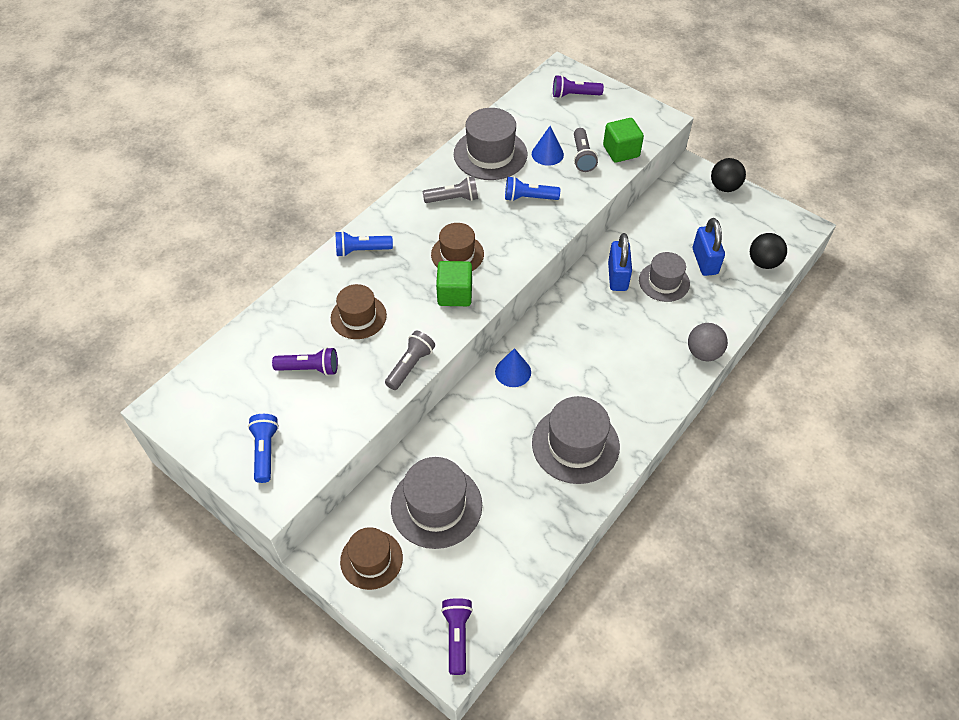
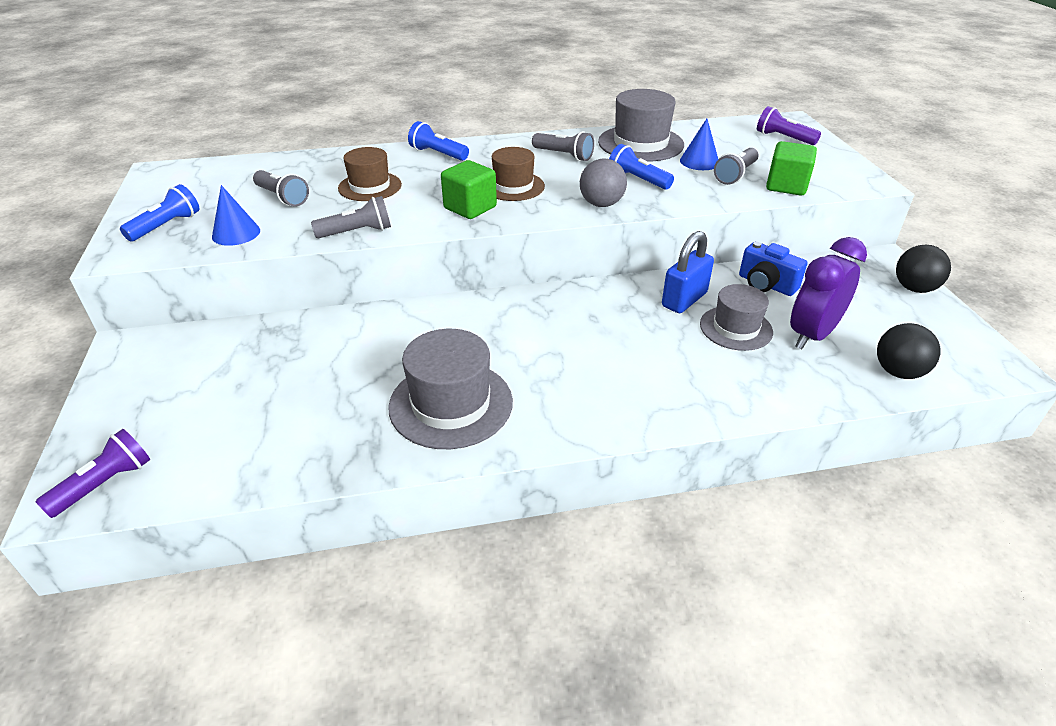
camera: 40 degrees right, 15 degrees down
purple flashlight [272,347,338,376] -> grey flashlight [253,170,309,207]
brown hat [340,527,403,590] -> none
grey hat [391,457,482,549] -> none
blue cone [495,348,531,387] -> blue cone moved to [212,185,260,246]
grey ball [688,323,728,361] -> grey ball moved to [580,159,627,207]
blue padlock [693,218,725,276] -> purple clock [790,237,867,349]
none -> blue camera [739,242,808,296]

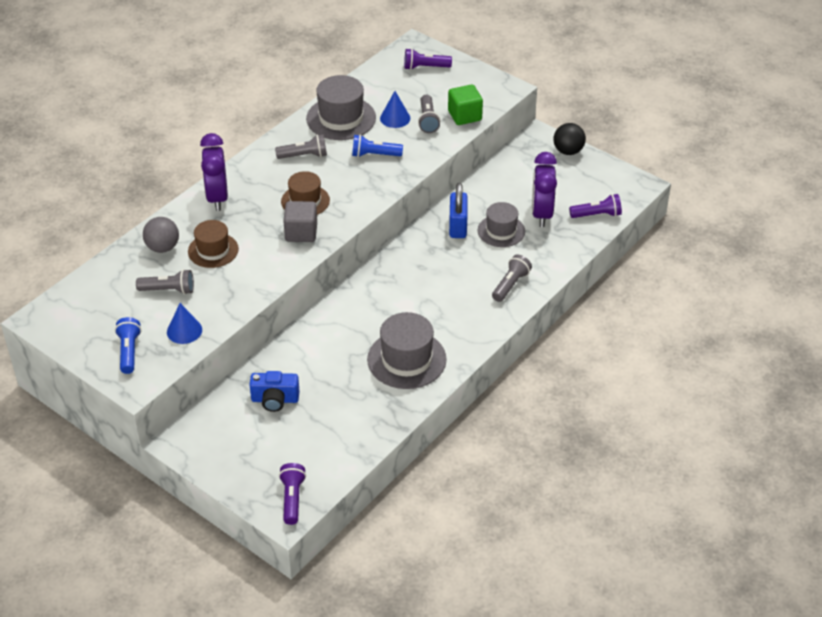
camera: 40 degrees left, 5 degrees up
grey flashlight [311,196,391,238] -> grey flashlight moved to [492,255,532,302]
blue flashlight [408,121,469,161] -> purple clock [200,133,228,211]
green cube [441,160,497,219] -> grey cube [283,201,317,242]
grey ball [580,159,627,207] -> grey ball moved to [143,217,179,253]
blue camera [739,242,808,296] -> blue camera moved to [249,371,299,412]
black ball [877,323,940,379] -> purple flashlight [569,194,622,218]

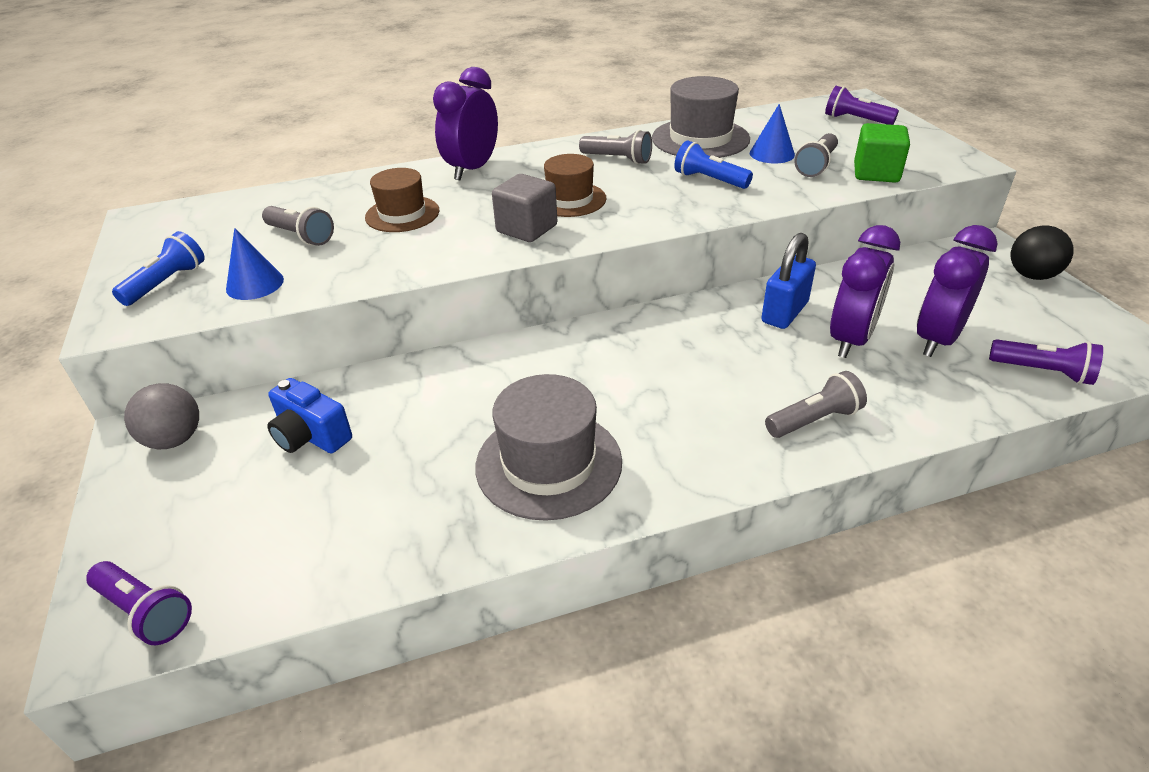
camera: 35 degrees right, 5 degrees down
grey ball [143,217,179,253] -> grey ball moved to [124,383,199,449]
purple flashlight [279,463,306,525] -> purple flashlight turned 90 degrees clockwise [86,561,192,645]
grey hat [478,202,525,247] -> purple clock [830,225,900,358]

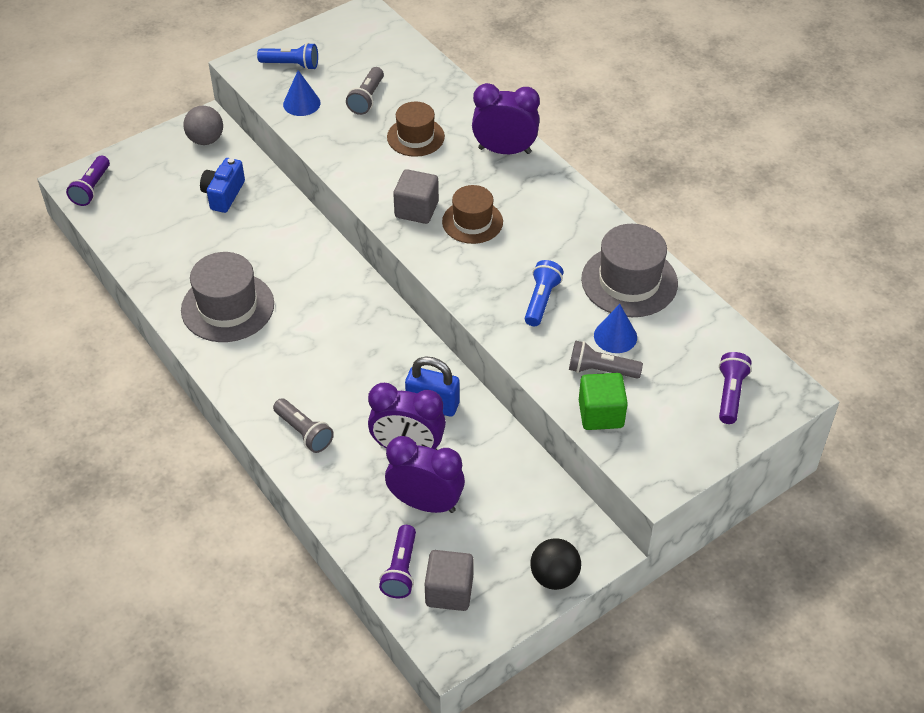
camera: 70 degrees right, 10 degrees up
grey flashlight [579,130,652,164] -> none
none -> grey cube [425,550,474,611]

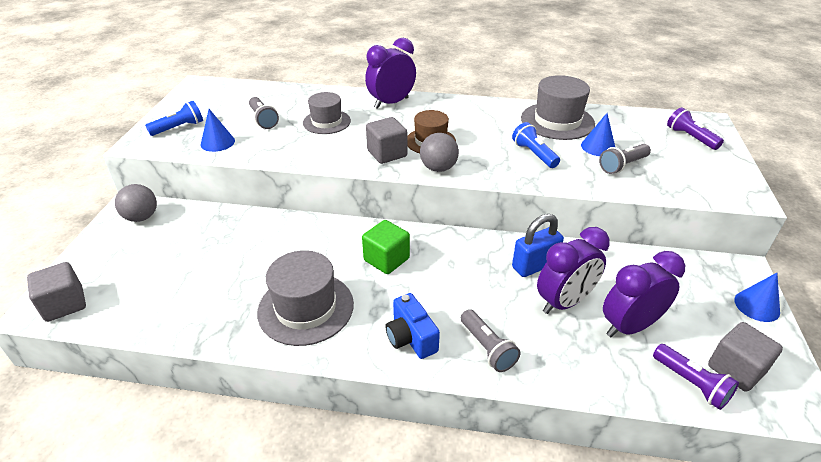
camera: 45 degrees left, 10 degrees down
purple flashlight [66,155,110,206] -> grey cube [27,262,86,322]
blue camera [200,158,245,213] -> blue camera moved to [386,293,440,359]
grey flashlight [273,398,334,453] -> grey flashlight turned 60 degrees clockwise [461,309,520,372]
brown hat [387,102,445,157] -> grey hat [303,92,351,134]
black ball [530,538,581,590] -> blue cone [734,273,780,322]
green cube [579,373,628,430] -> green cube moved to [362,220,410,274]
none -> grey ball [420,133,459,172]

